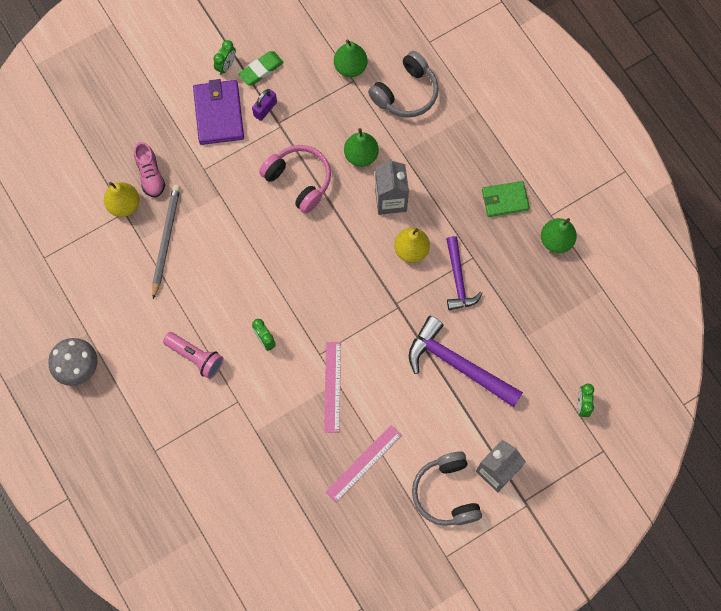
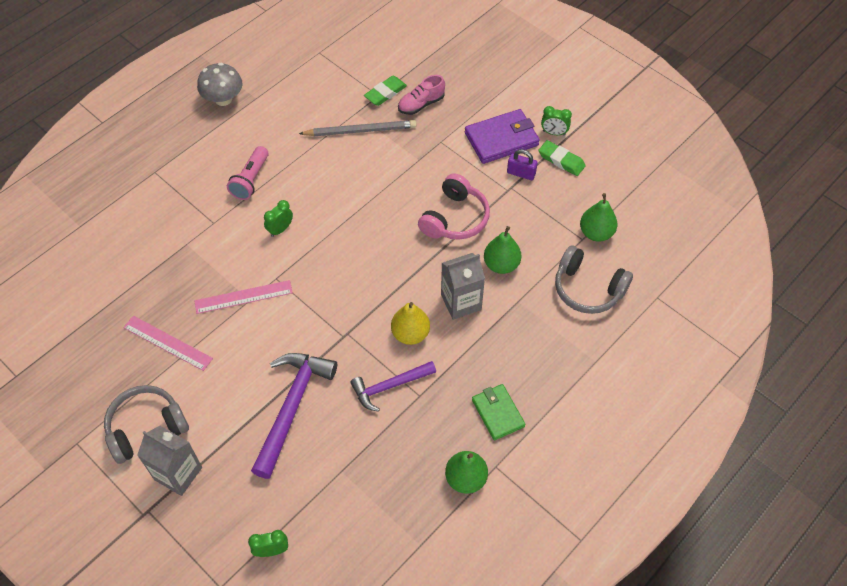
camera: 75 degrees right, 15 degrees down
yellow pear [104,182,140,217] -> green eraser [364,76,407,106]

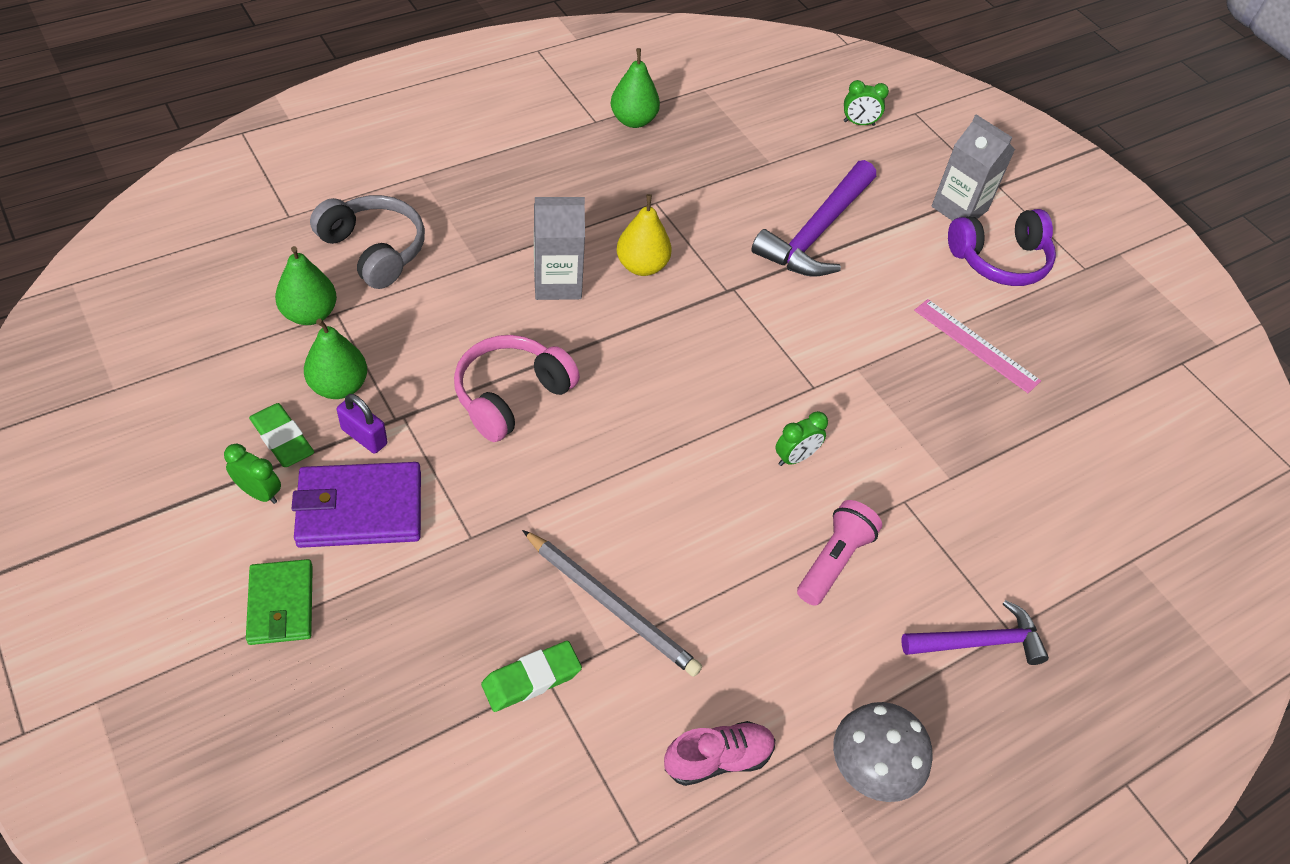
camera: 170 degrees left, 5 degrees down
grey headphones [104,385,189,464] -> purple headphones [948,209,1056,286]
pink ruler [194,280,293,314] -> none
grey pencil [299,120,416,136] -> grey pencil turned 150 degrees counterclockwise [522,530,702,677]
purple hammer [350,361,436,412] -> purple hammer moved to [901,600,1049,665]
pink shoe [398,75,445,115] -> pink shoe moved to [664,721,775,786]
green wallet [472,384,525,440] -> green wallet moved to [246,559,313,645]
green pear [484,226,521,274] -> green pear moved to [304,319,367,399]

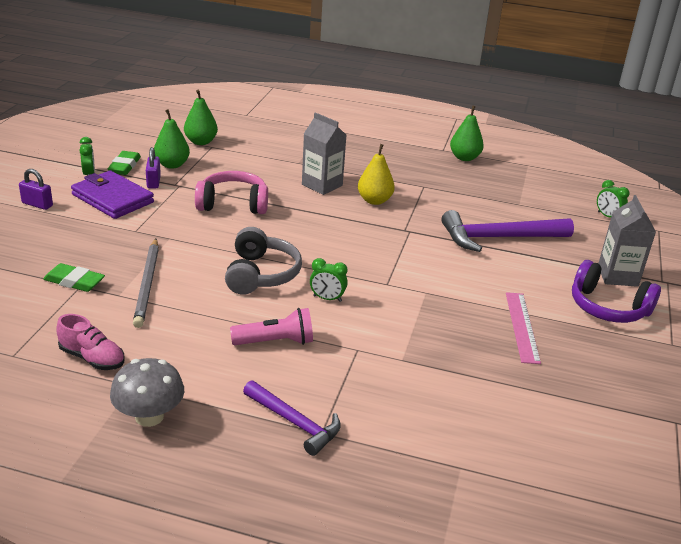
camera: 50 degrees right, 20 degrees down
green wallet [246,559,313,645] -> purple padlock [19,169,53,210]
grey headphones [310,195,425,289] -> grey headphones moved to [225,227,302,295]

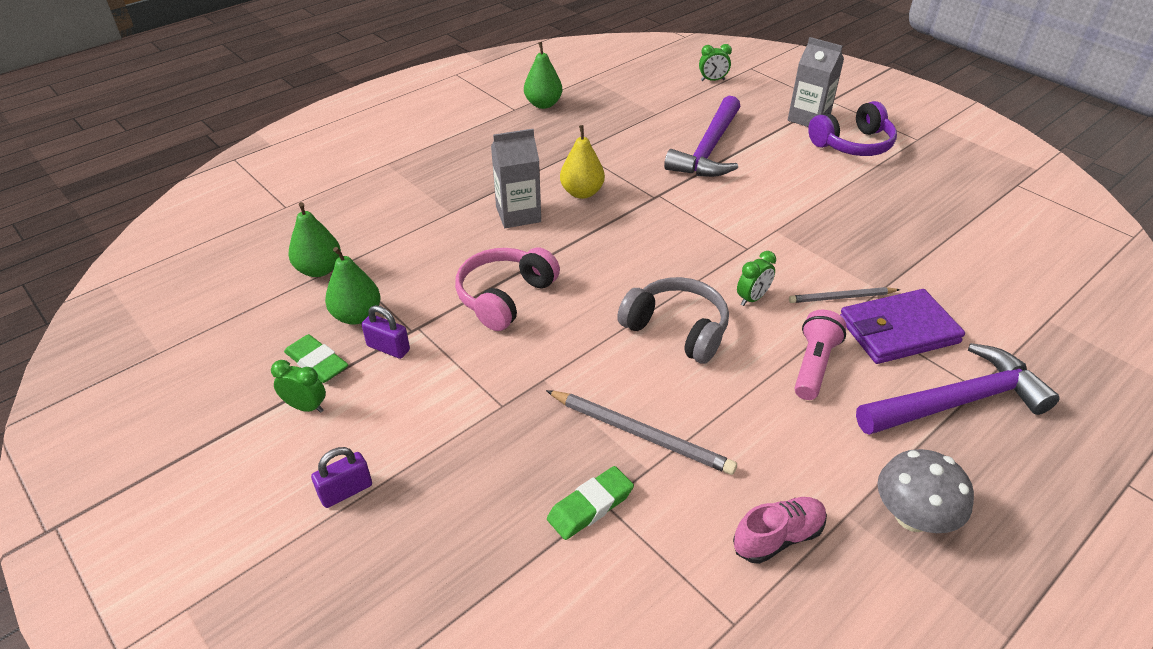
camera: 55 degrees left, 10 degrees up
purple wallet [71,170,154,219] -> purple wallet moved to [840,289,965,364]
purple hammer [243,380,341,456] -> purple hammer [856,343,1060,435], size x1.59
pink ruler [506,292,541,364] -> none
none -> grey pencil [789,287,900,303]

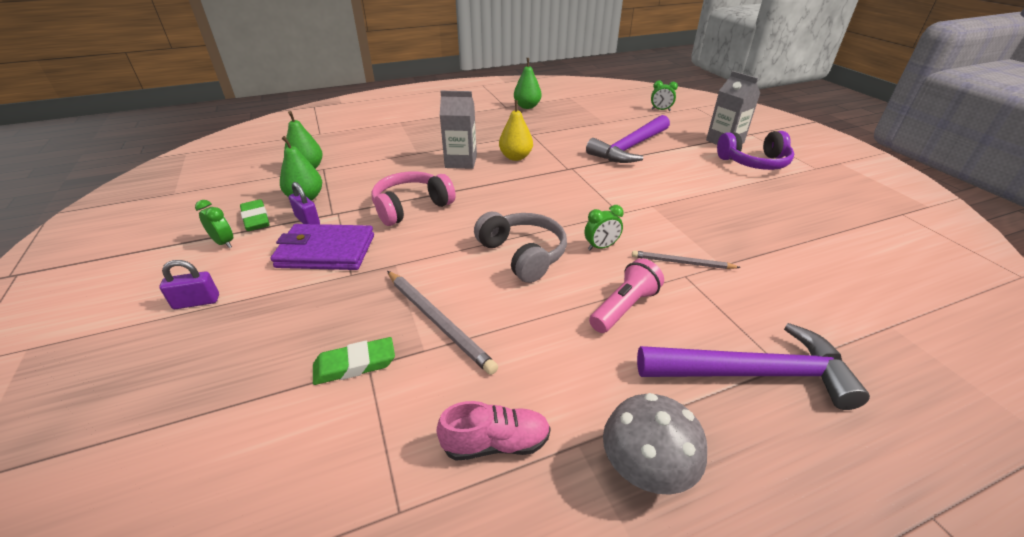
camera: 20 degrees right, 5 degrees down
purple wallet [840,289,965,364] -> purple wallet moved to [271,224,374,270]

